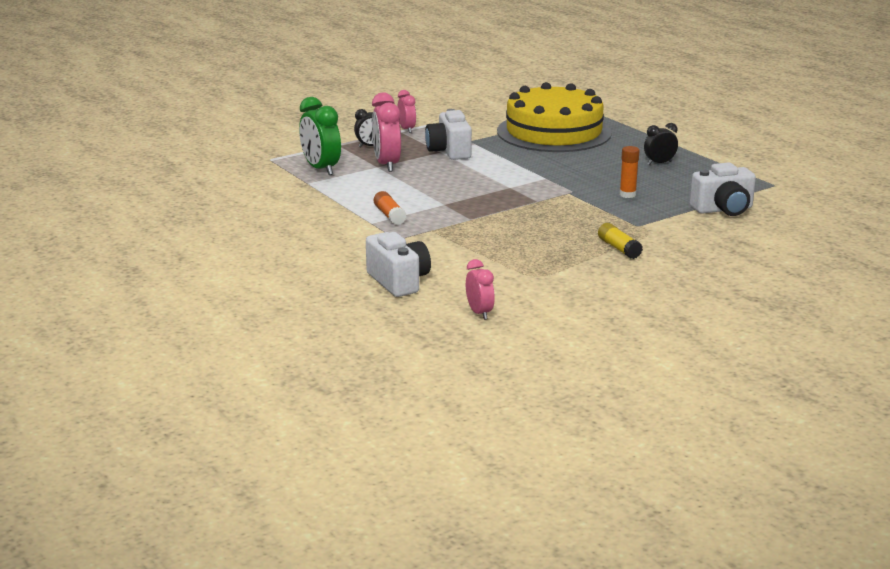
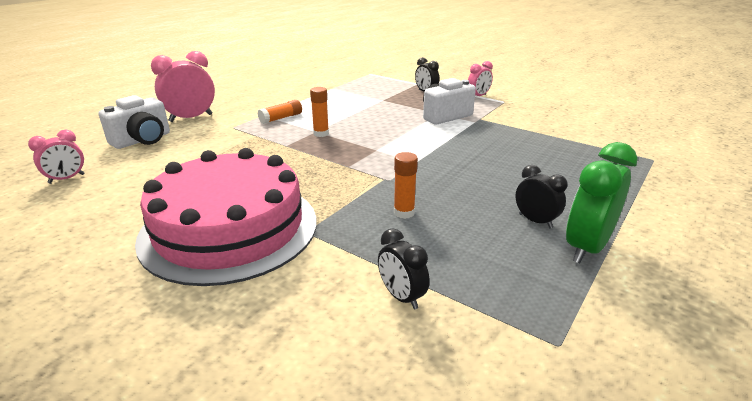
camera: 70 degrees right, 5 degrees up
green clock [299,97,341,175] -> green clock moved to [566,142,638,263]
pink clock [372,92,401,172] -> pink clock moved to [151,51,215,122]
yellow cake [497,82,612,152] -> none
yellow glue stick [598,223,643,259] -> pink cake [135,148,316,286]
white camera [690,162,756,216] -> black clock [378,228,430,309]
none -> orange glue stick [310,87,329,137]

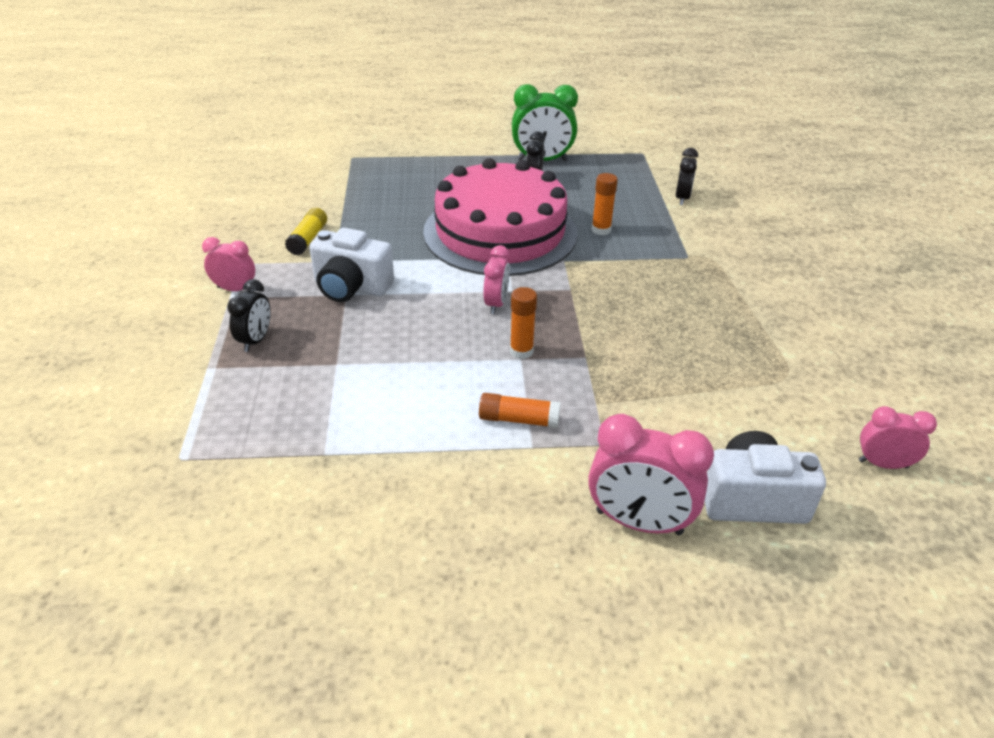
camera: 130 degrees left, 10 degrees up
pink cake [135,148,316,286] -> pink cake moved to [423,158,578,276]
none -> yellow glue stick [285,208,327,255]
none -> pink clock [483,245,510,314]

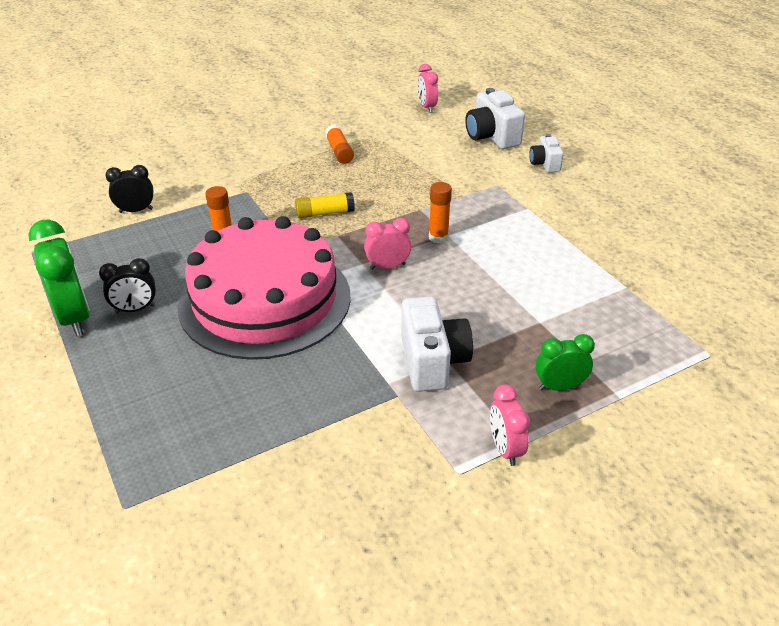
camera: 115 degrees left, 0 degrees up
black clock [227,279,271,352] -> green clock [536,334,595,391]
yellow glue stick [285,208,327,255] -> yellow glue stick moved to [295,192,355,218]
orange glue stick [479,393,561,428] -> orange glue stick moved to [325,125,354,164]
pink clock [588,414,714,535] -> white camera [529,134,564,172]

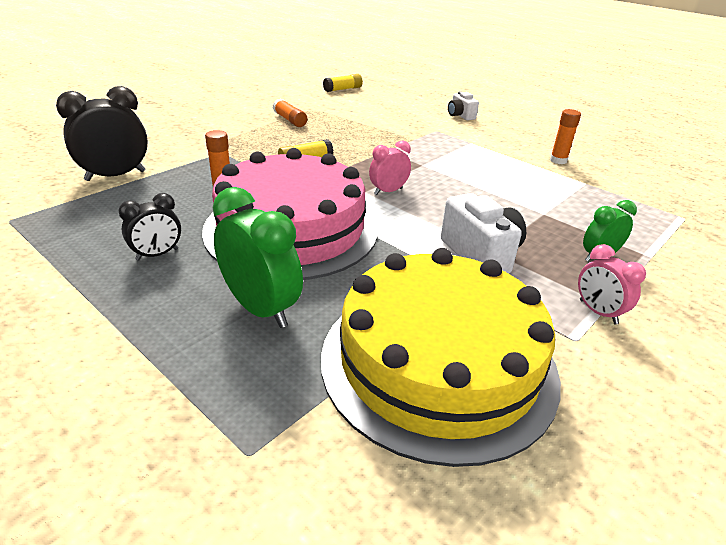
camera: 20 degrees left, 5 degrees down
green clock [28,220,90,336] -> green clock moved to [213,187,303,328]
black clock [105,165,153,213] -> black clock [56,86,148,181], size x1.69
pink clock [417,64,438,113] -> yellow glue stick [323,74,363,92]
orange glue stick [429,182,452,243] -> orange glue stick moved to [550,109,581,164]
white camera [465,88,525,149] -> none
none -> yellow cake [321,248,561,467]

